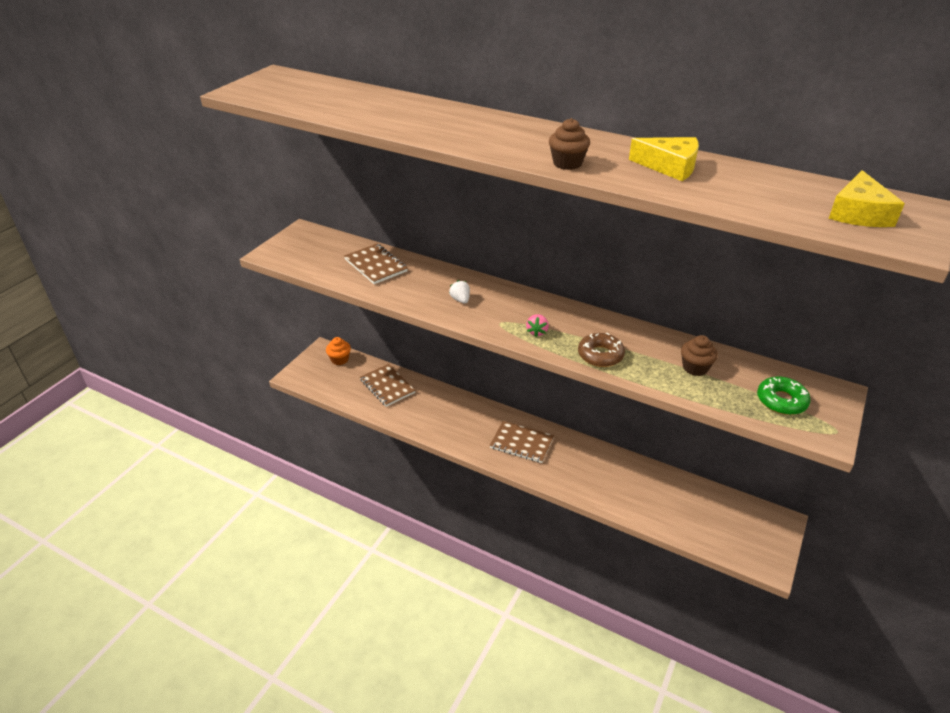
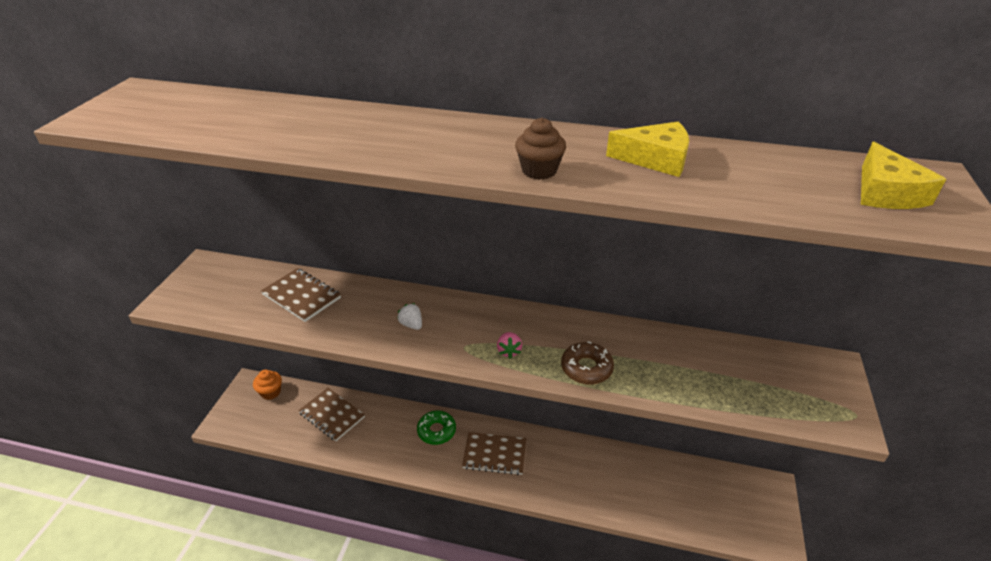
camera: 15 degrees left, 0 degrees up
brown cupcake [681,335,718,376] -> none
green donut [757,377,811,415] -> green donut moved to [417,410,456,445]

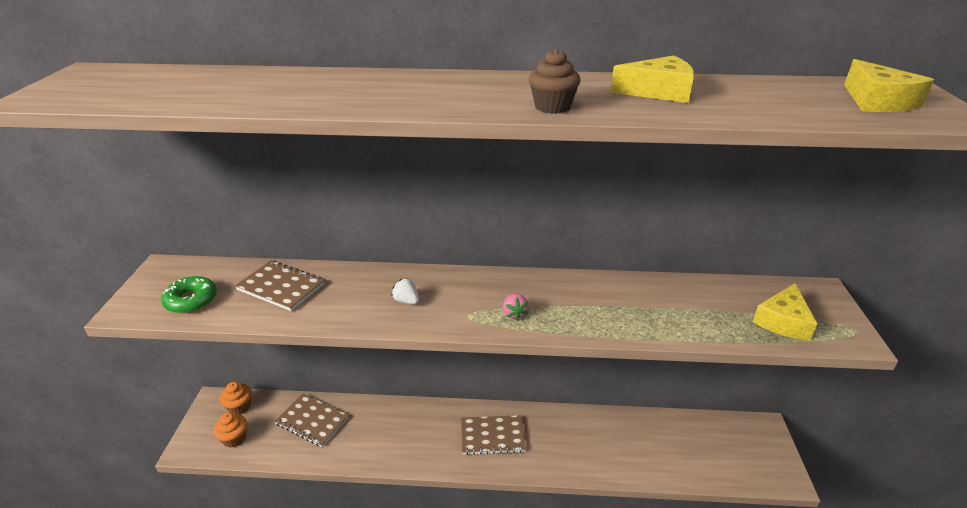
camera: 10 degrees left, 5 degrees down
green donut [417,410,456,445] -> green donut moved to [161,276,217,313]
brown donut [561,341,614,385] -> none
none -> orange cupcake [213,413,247,448]
none -> yellow cheese [753,283,817,340]

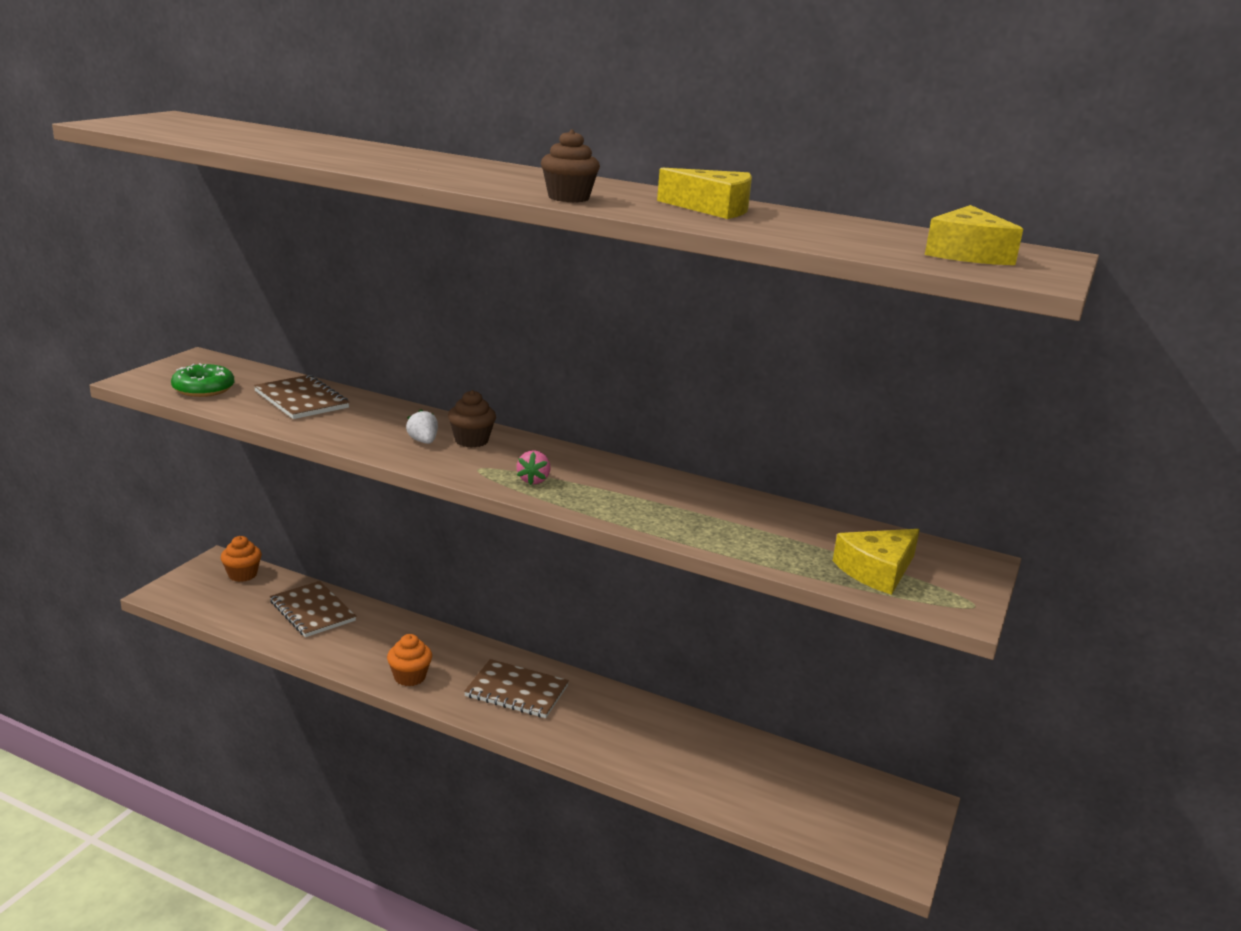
camera: 20 degrees right, 10 degrees down
orange cupcake [213,413,247,448] -> orange cupcake moved to [387,634,432,686]
none -> brown cupcake [448,390,496,448]

